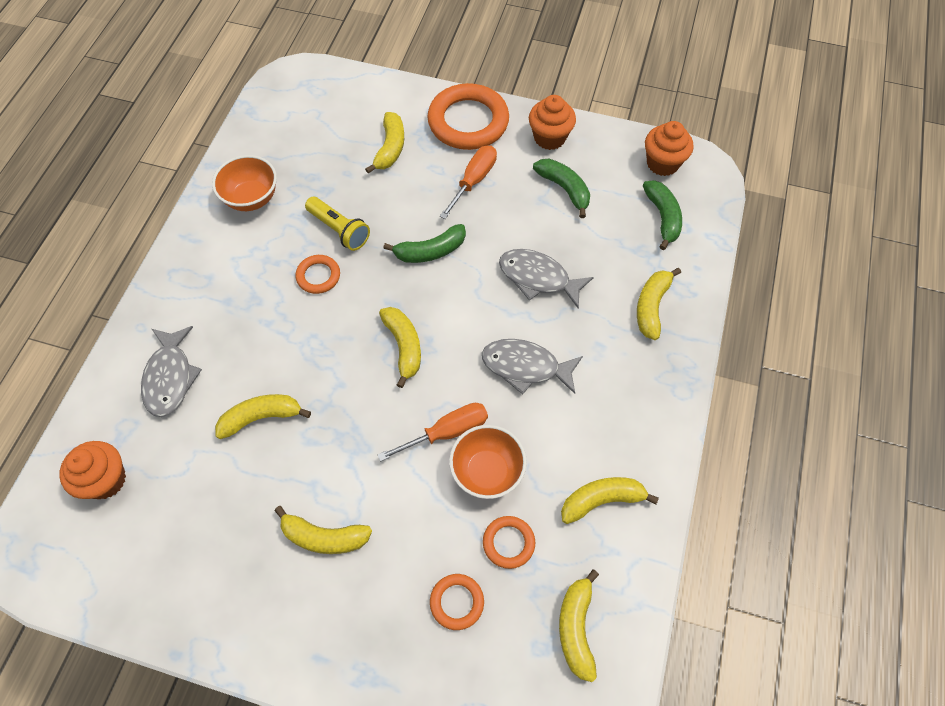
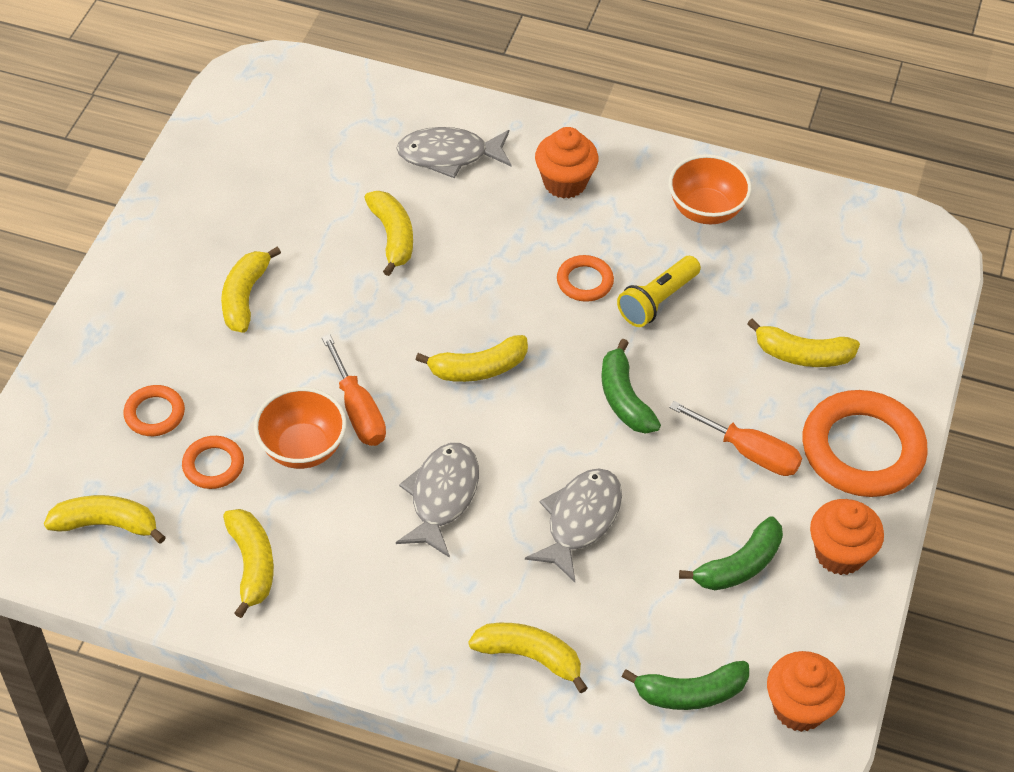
camera: 90 degrees right, 10 degrees down
orange cupcake [59,441,126,499] -> orange cupcake moved to [535,127,599,199]

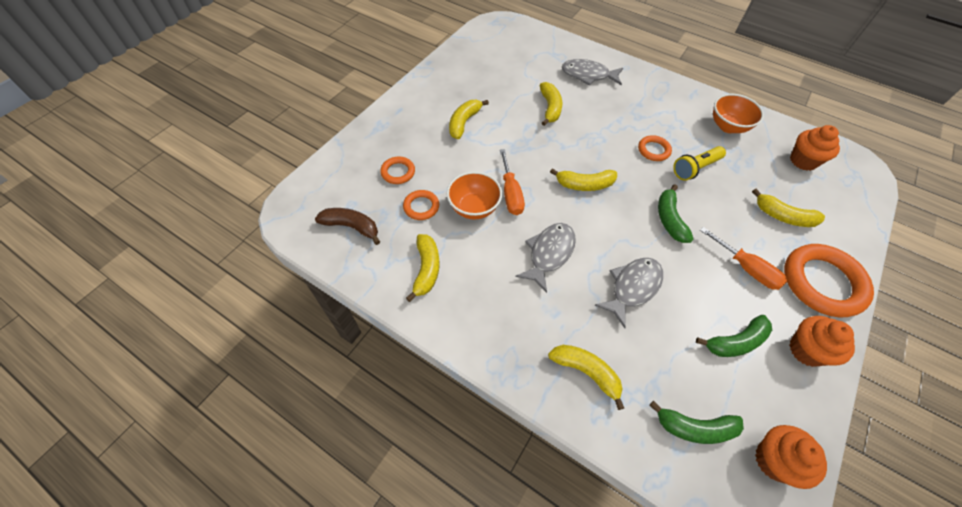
camera: 15 degrees right, 5 degrees up
yellow banana [44,495,166,544] -> brown banana [315,208,380,245]
orange cupcake [535,127,599,199] -> orange cupcake moved to [790,125,840,171]

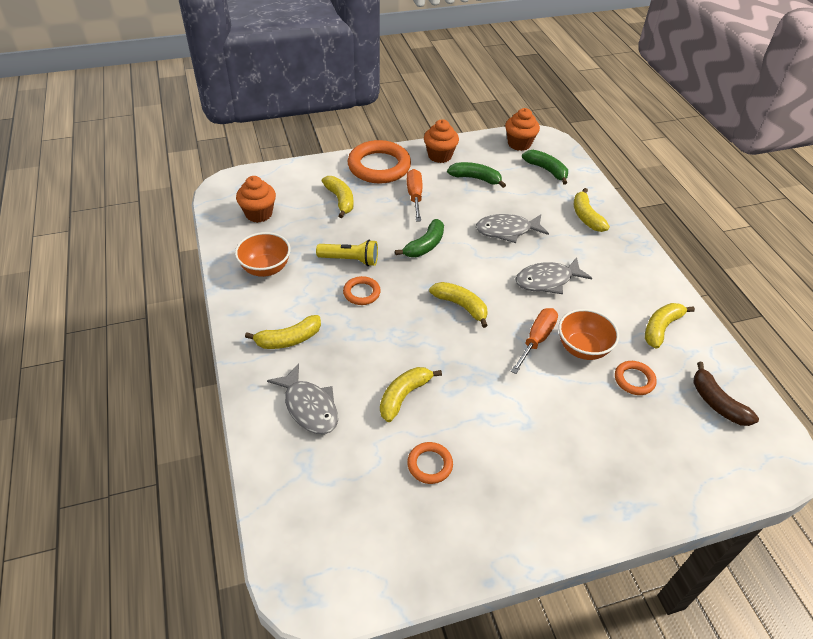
camera: 140 degrees left, 10 degrees down
orange ring [380,156,415,184] -> orange ring moved to [407,442,453,484]
yellow banana [449,100,489,139] -> yellow banana moved to [245,315,321,349]

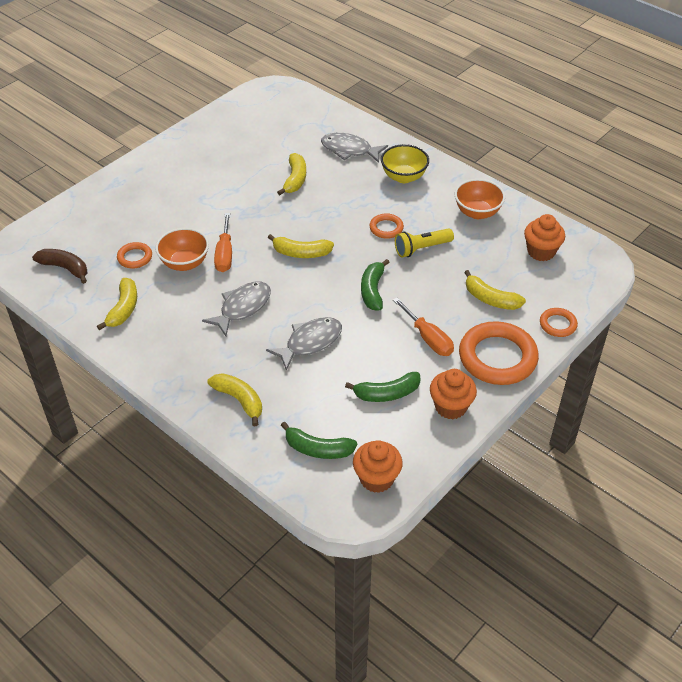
camera: 150 degrees right, 0 degrees up
yellow banana [245,315,321,349] -> yellow bowl [381,144,429,183]
orange ring [407,442,453,484] -> orange ring moved to [540,308,578,337]

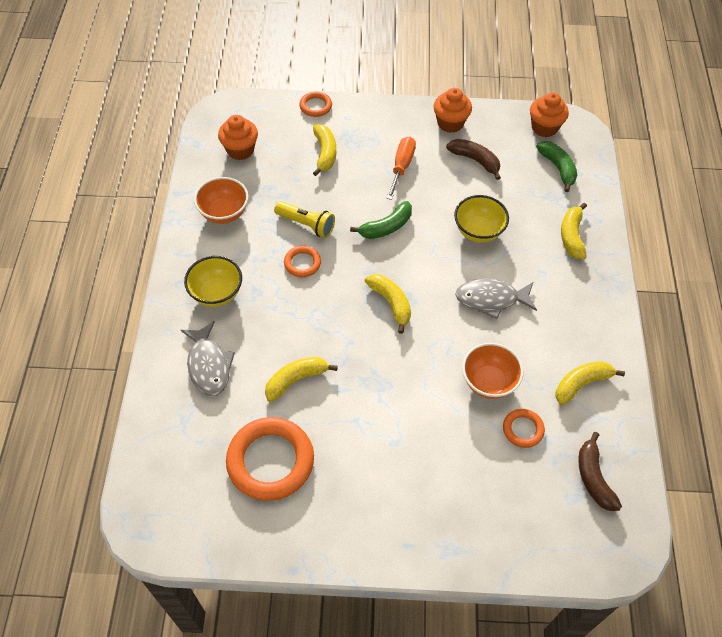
camera: 130 degrees left, 10 degrees up
orange screwdriver [214,213,232,272] -> none
grey fish [266,317,342,371] -> yellow bowl [454,195,509,243]
green banana [345,372,421,402] -> brown banana [446,139,501,180]
orange ring [459,321,539,385] -> orange ring moved to [226,417,314,501]

